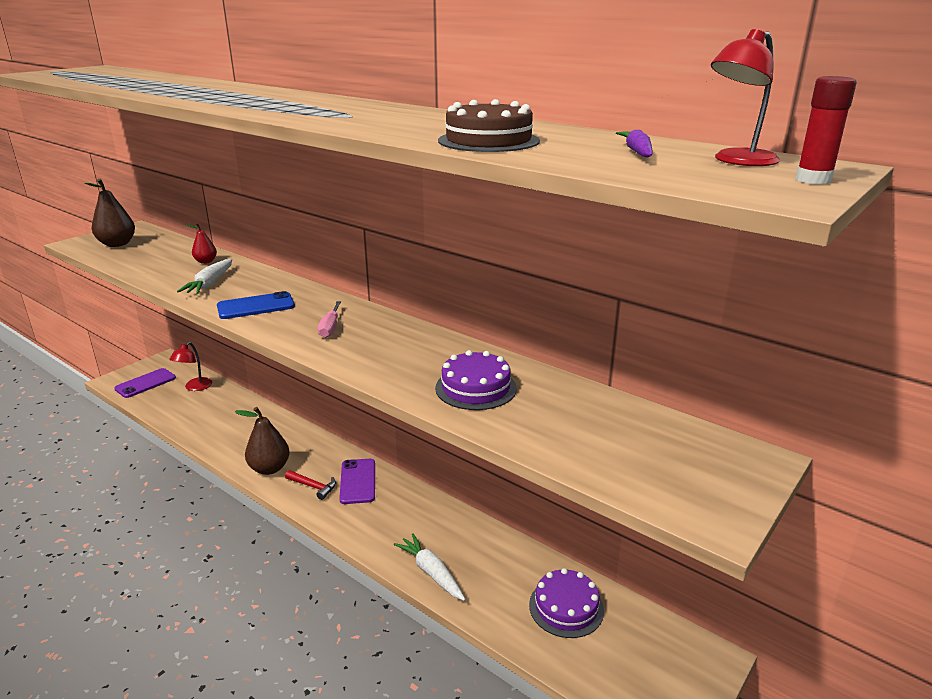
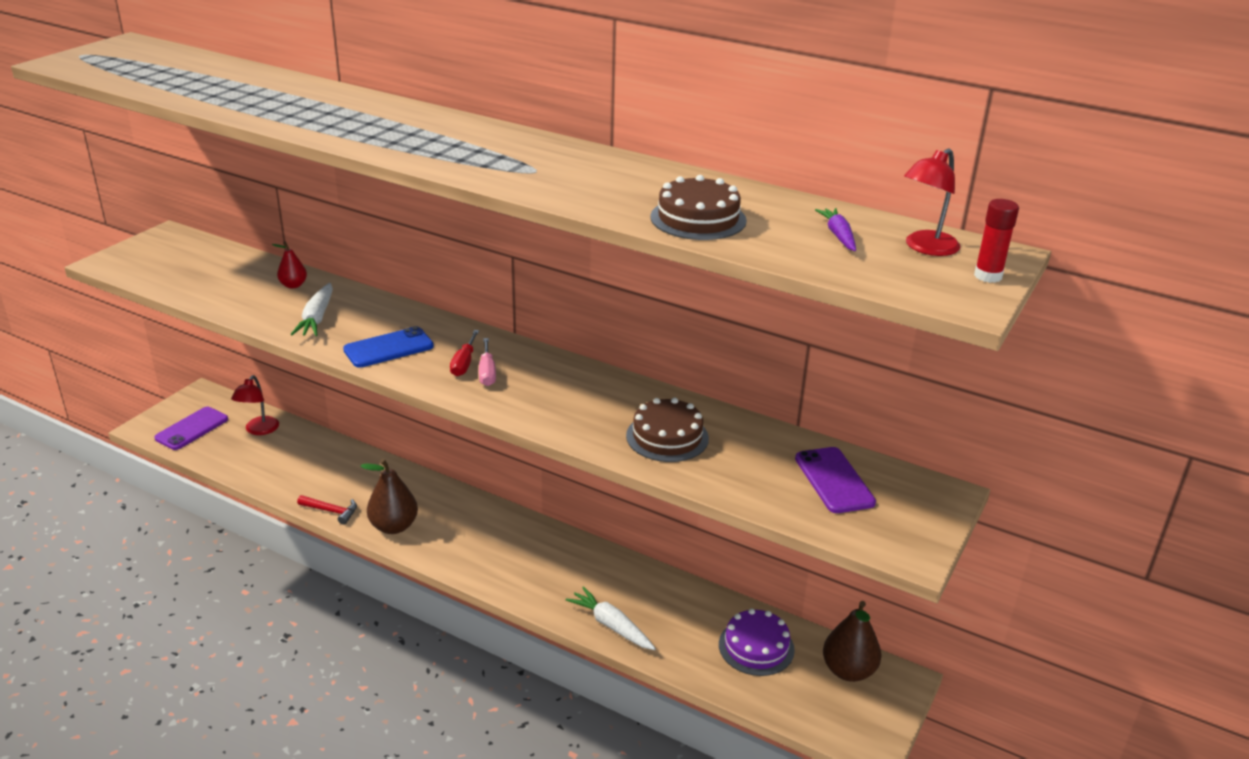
camera: 10 degrees left, 5 degrees up
brown pear [85,179,135,247] -> brown pear moved to [823,601,881,682]
red hammer [285,470,336,500] -> red hammer moved to [297,495,357,525]
purple phone [339,459,375,504] -> purple phone moved to [795,447,876,513]
purple cake [435,350,517,410] -> brown cake [626,398,709,462]
none -> red screwdriver [450,330,479,376]

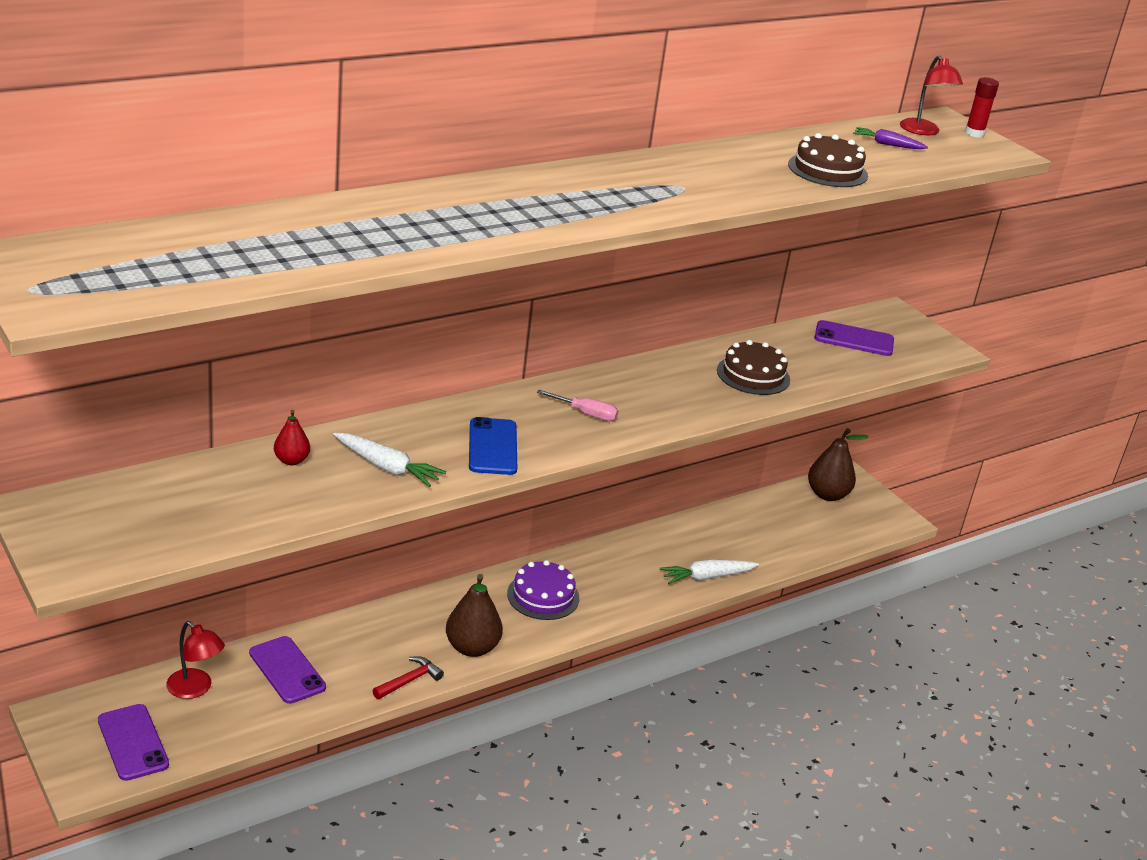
camera: 65 degrees left, 0 degrees up
red screwdriver [450,330,479,376] -> none
purple cake [719,608,795,676] -> purple cake moved to [507,560,579,620]
none -> purple phone [249,636,326,704]

